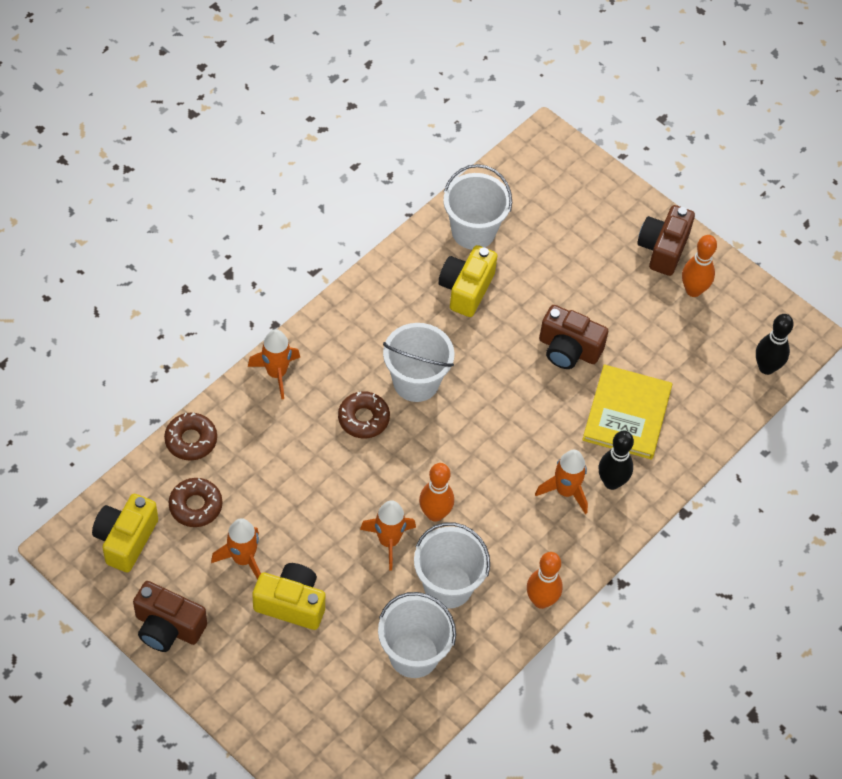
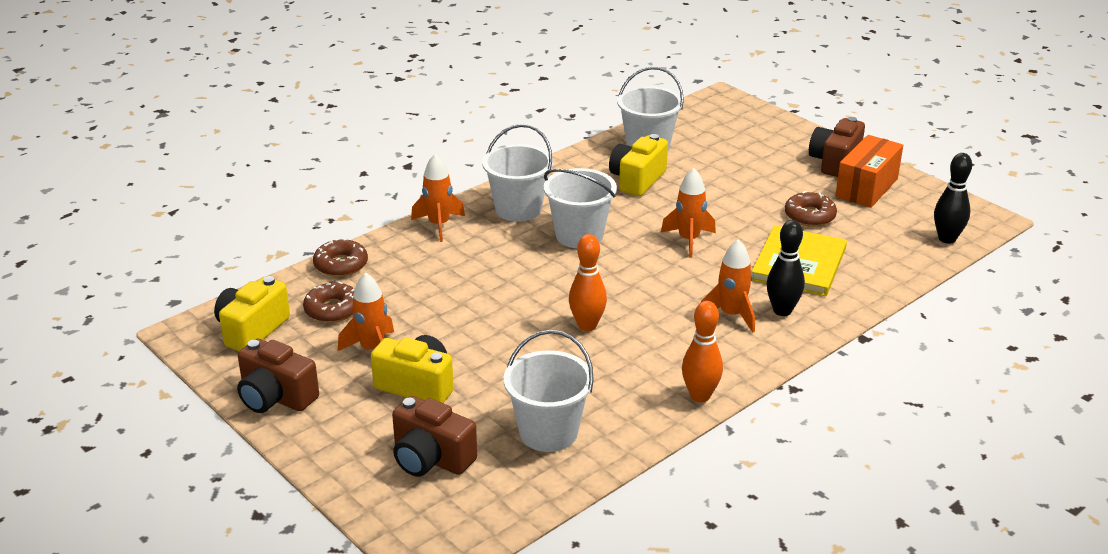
camera: 10 degrees right, 25 degrees down
brown donut [338,391,390,439] -> brown donut moved to [785,191,837,227]
orange rocket [360,500,416,571] -> orange rocket moved to [661,168,716,258]
white bucket [414,522,490,609] -> white bucket moved to [482,124,553,222]
brown camera [539,305,608,369] -> brown camera moved to [392,396,477,477]
orange bowling pin [682,235,717,297] -> orange box [835,135,903,208]

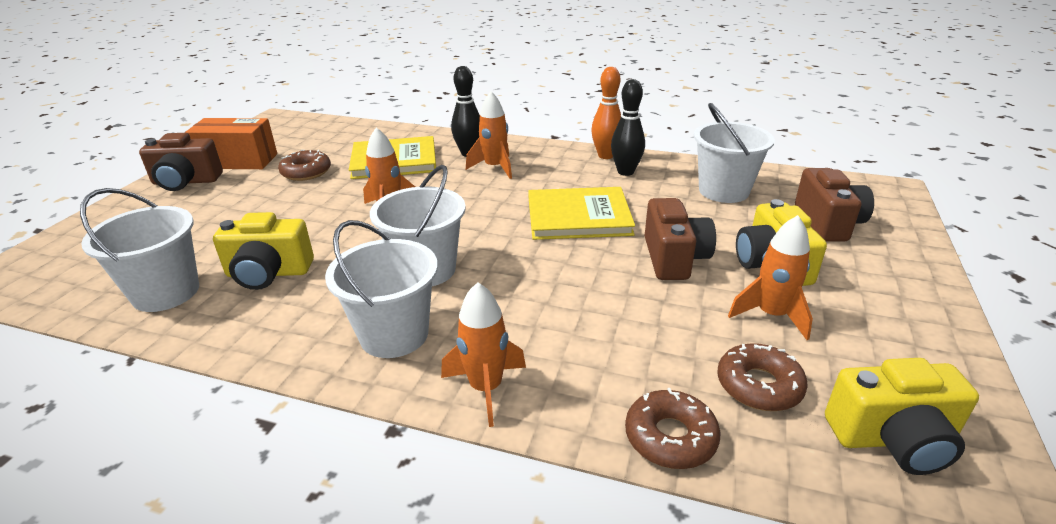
camera: 120 degrees left, 0 degrees up
brown camera [237,339,319,413] -> brown camera moved to [645,198,716,280]
orange bowling pin [569,234,607,331] -> yellow book [529,187,635,240]
black bowling pin [934,153,972,244] -> black bowling pin moved to [611,79,645,176]

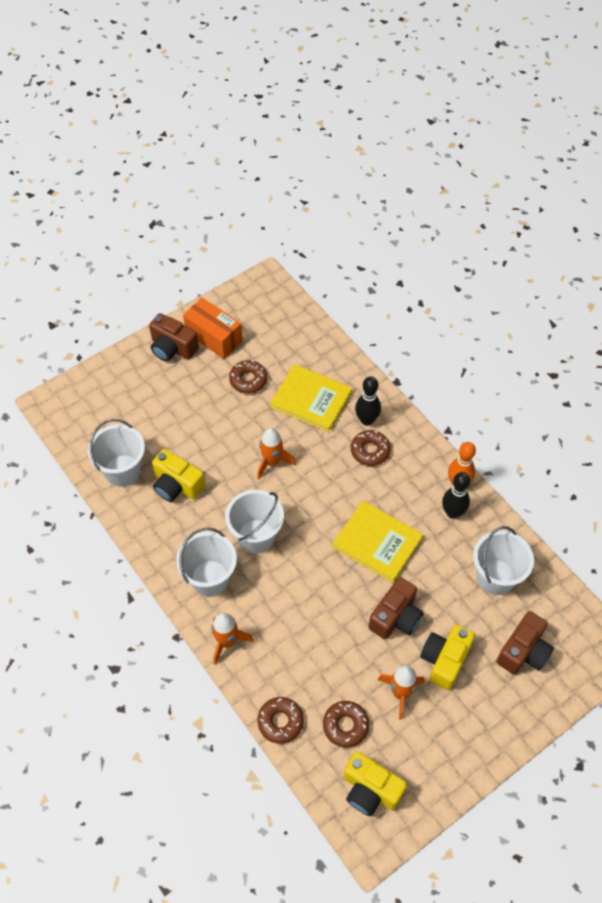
camera: 35 degrees right, 25 degrees up
orange rocket [466,92,512,179] -> brown donut [351,430,391,466]

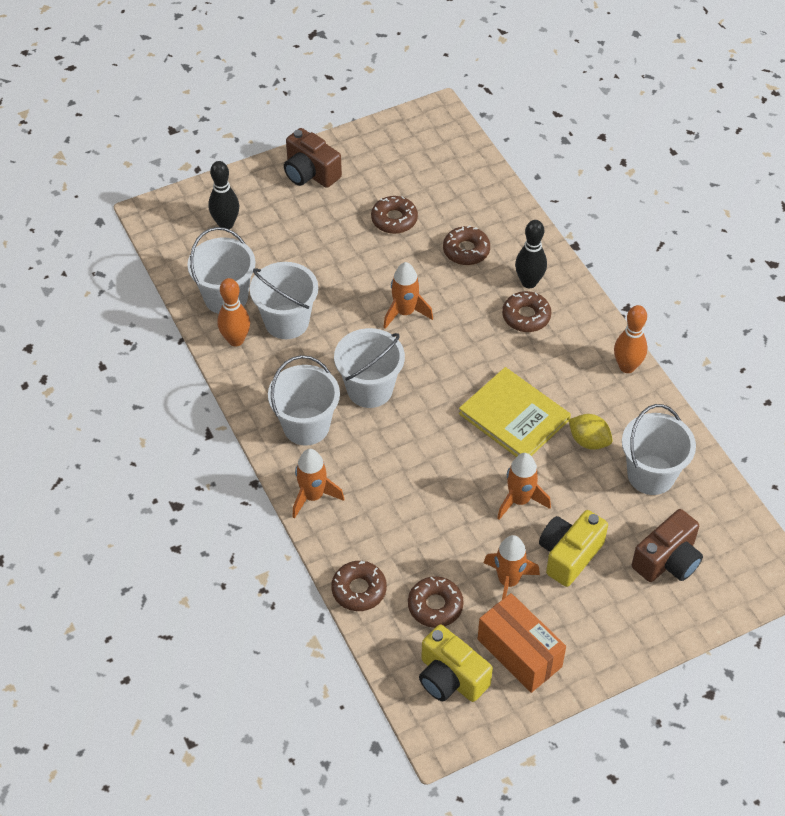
camera: 10 degrees right, 5 degrees down
yellow camera [152,449,205,502] -> white bucket [250,262,318,339]
orange box [183,298,243,359] -> orange box moved to [478,593,566,693]
yellow book [270,364,352,432] -> brown donut [443,226,490,265]
brown camera [368,577,424,639] -> orange rocket [497,453,551,520]
black bowling pin [442,472,470,519] -> black bowling pin moved to [209,161,239,229]
none -> orange bowling pin [218,278,250,347]
none -> yellow lemon [569,414,613,450]

